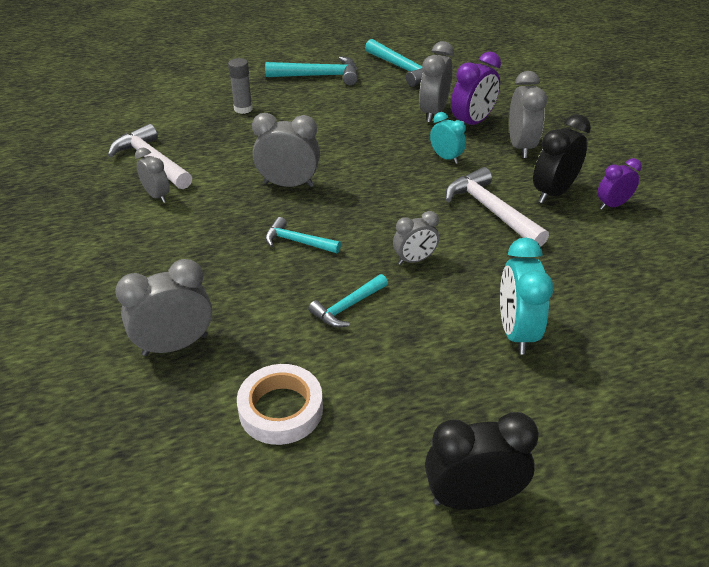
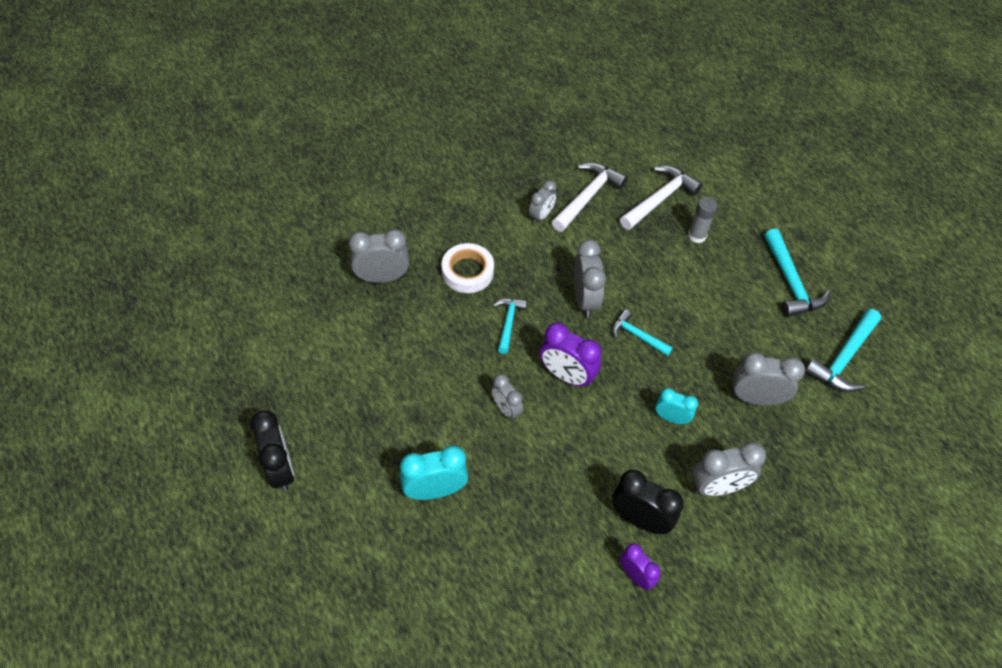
camera: 75 degrees right, 15 degrees up
grey clock [115,259,212,356] -> grey clock turned 60 degrees counterclockwise [349,229,409,283]
white tape [237,364,323,445] -> white tape moved to [442,243,494,293]
turquoise hammer [308,274,388,327] -> turquoise hammer moved to [612,309,673,356]
turquoise clock [430,112,466,164] -> turquoise clock turned 105 degrees counterclockwise [655,388,698,424]
white hammer [445,167,549,247] -> white hammer moved to [620,166,702,230]
purple clock [451,52,501,125] -> purple clock moved to [540,323,601,388]

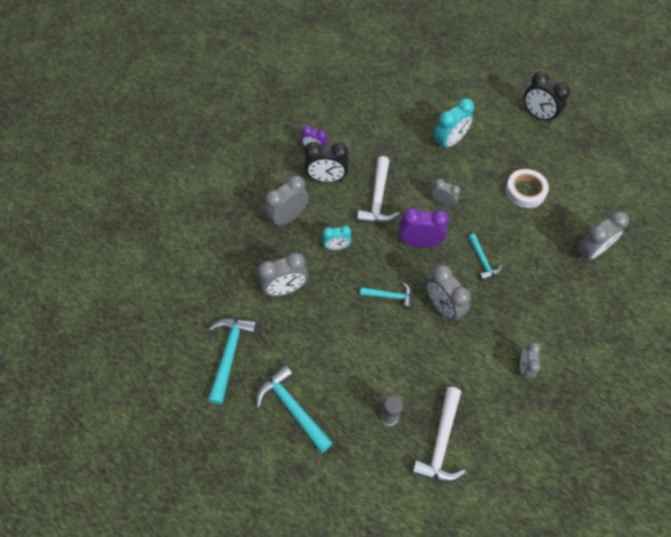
camera: 155 degrees right, 5 degrees up
white tape [442,243,494,293] -> white tape moved to [505,169,549,208]
white hammer [552,162,628,232] -> white hammer moved to [357,156,400,224]

